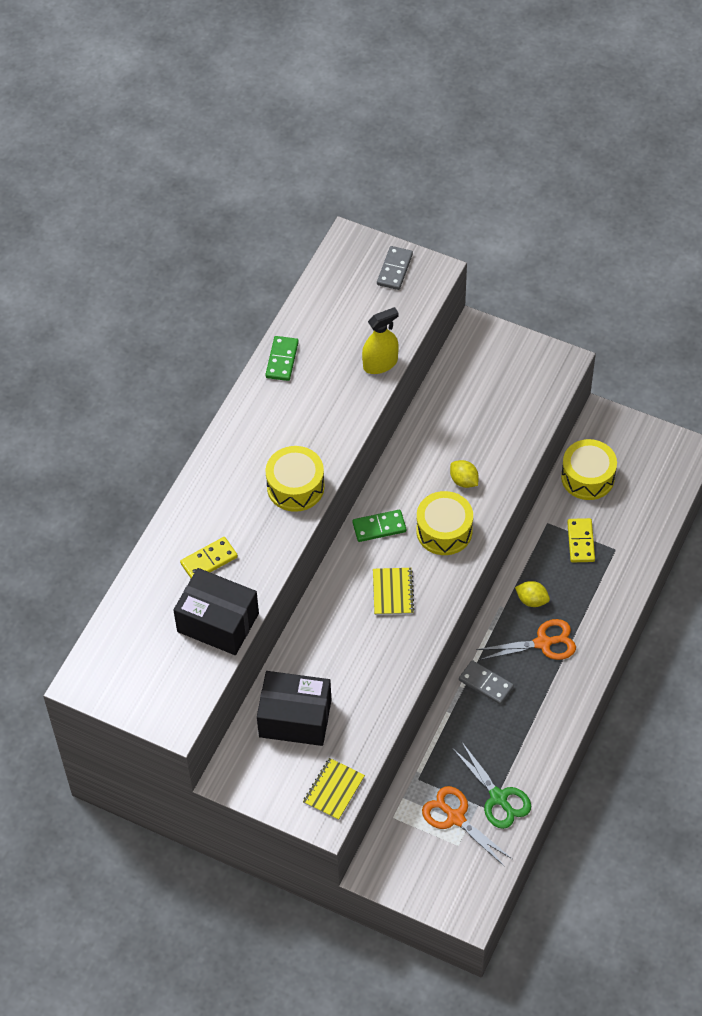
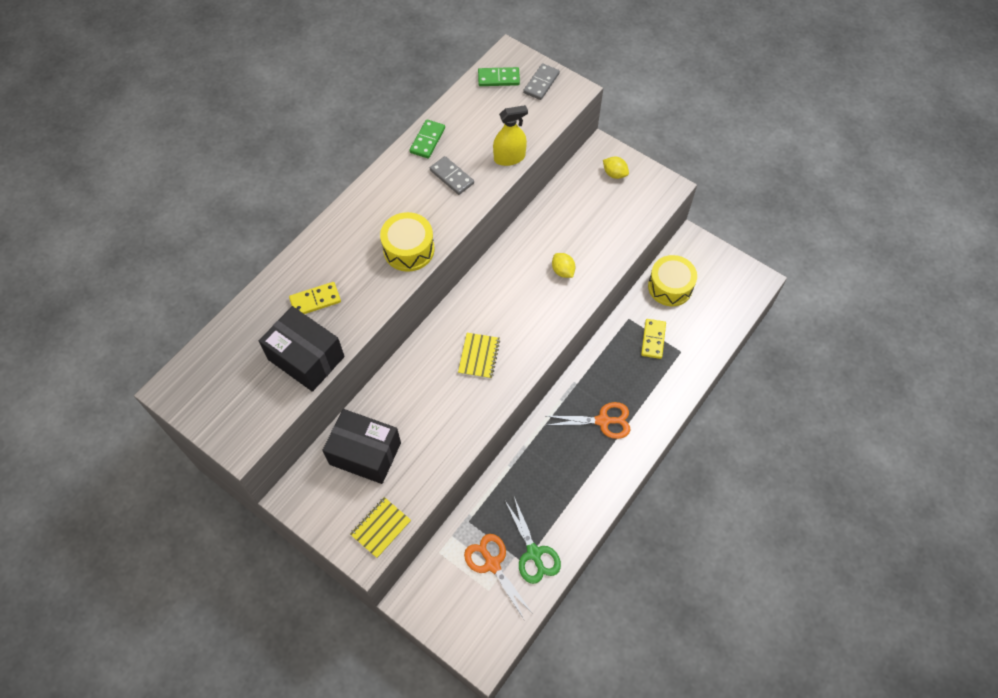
camera: 10 degrees right, 5 degrees up
green domino [352,510,406,542] -> green domino moved to [478,67,520,86]
yellow drum [416,491,473,555] -> none
grey domino [459,660,514,705] -> grey domino moved to [430,156,474,195]
yellow lemon [515,581,550,607] -> yellow lemon moved to [603,157,629,179]

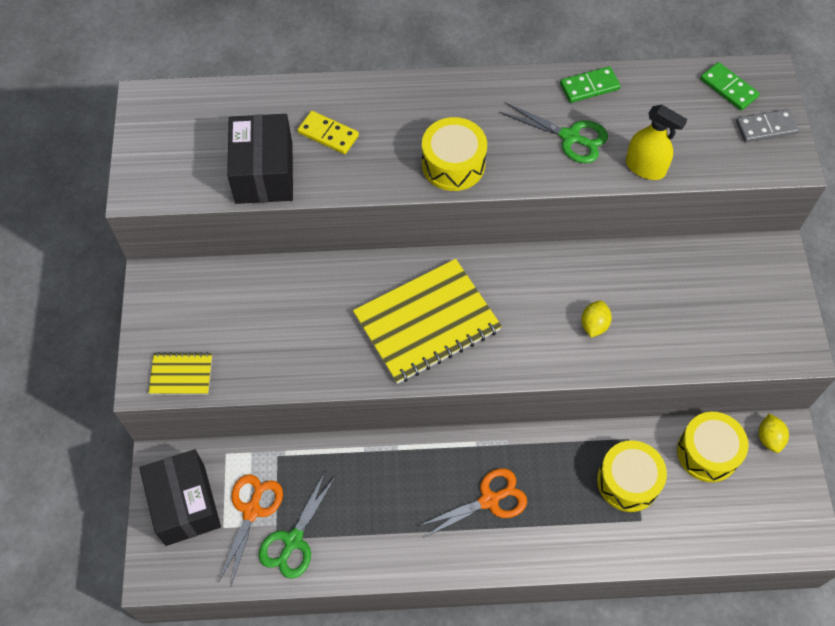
camera: 50 degrees right, 0 degrees up
black box [323,409,401,484] -> black box moved to [139,449,221,546]
grey domino [430,156,474,195] -> green scissors [499,102,608,163]
yellow notebook [458,333,500,379] -> yellow notebook [353,259,502,384], size x2.09
orange scissors [545,402,630,439] -> orange scissors turned 75 degrees counterclockwise [419,468,527,537]
yellow lemon [603,157,629,179] -> yellow lemon moved to [759,414,789,453]
yellow domino [641,319,666,359] -> yellow drum [597,440,667,512]

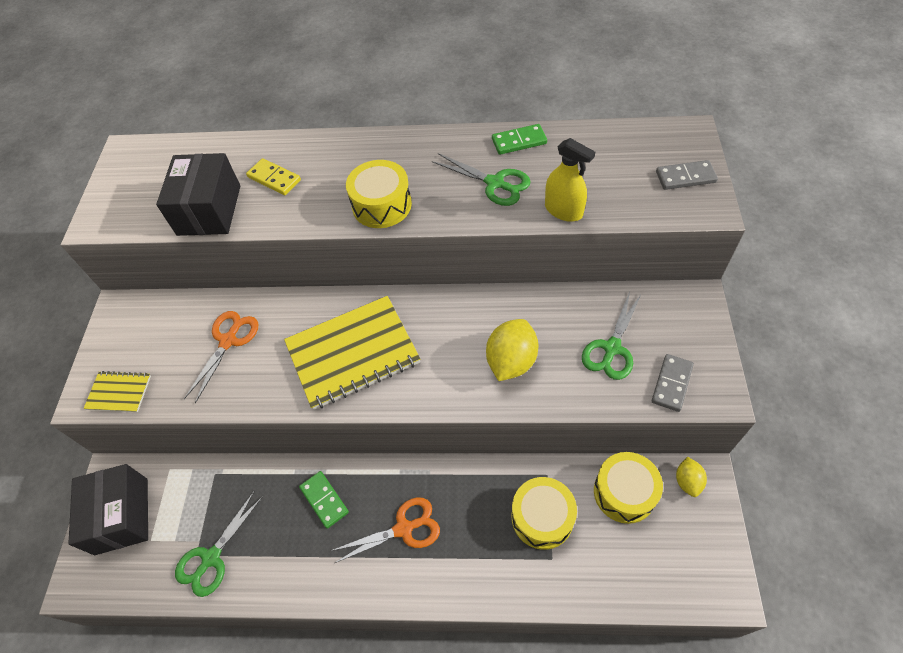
camera: 10 degrees right, 5 degrees down
orange scissors [218,474,283,585] -> orange scissors moved to [184,311,259,403]
yellow lemon [581,300,612,338] -> yellow lemon [486,319,538,381], size x1.75
green domino [700,62,760,111] -> green domino moved to [299,471,349,529]
none -> green scissors [582,291,642,380]
none -> grey domino [652,354,694,412]

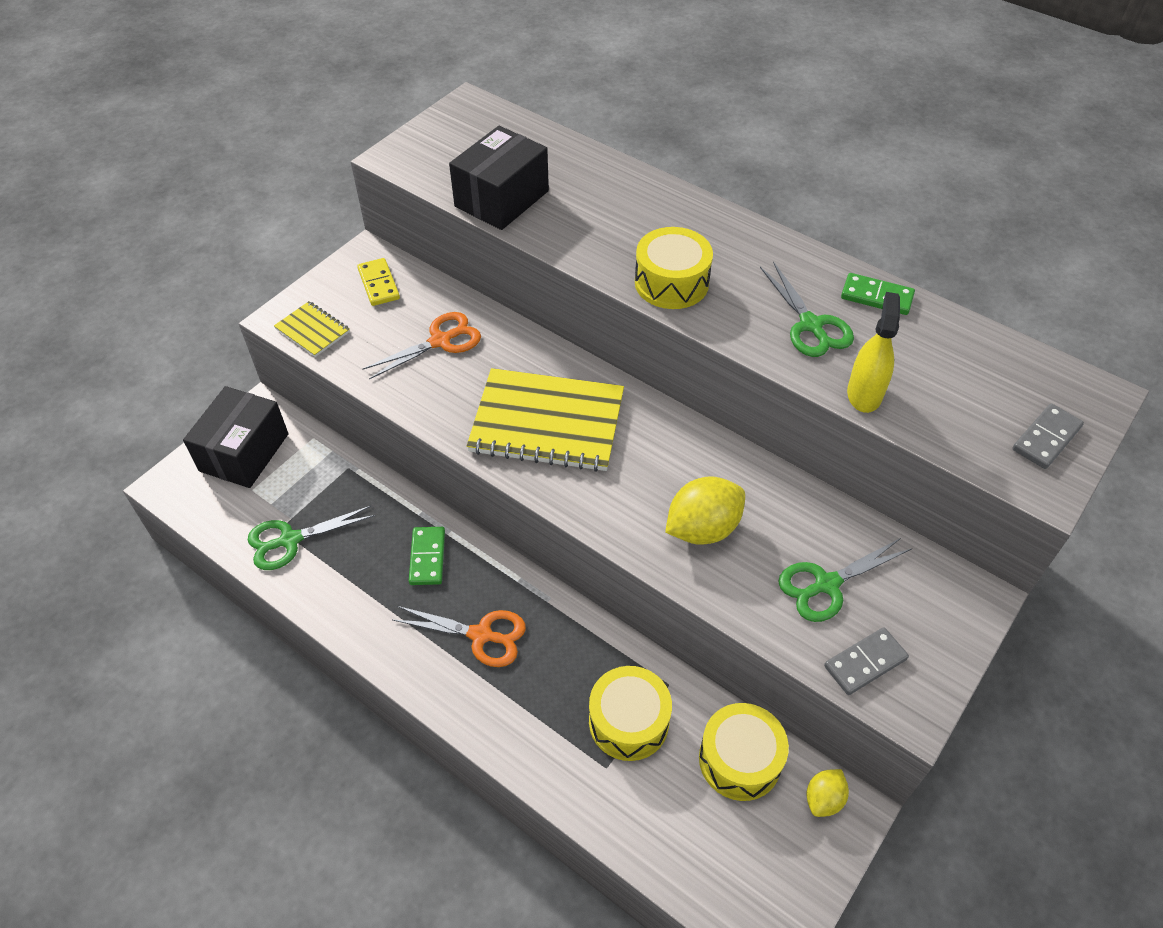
camera: 30 degrees right, 5 degrees down
yellow domino [246,158,301,195] -> yellow domino moved to [357,258,400,306]
yellow spray bottle [545,138,595,222] -> yellow spray bottle turned 150 degrees counterclockwise [847,292,900,413]
grey domino [656,160,718,190] -> grey domino turned 75 degrees counterclockwise [1012,404,1084,469]

